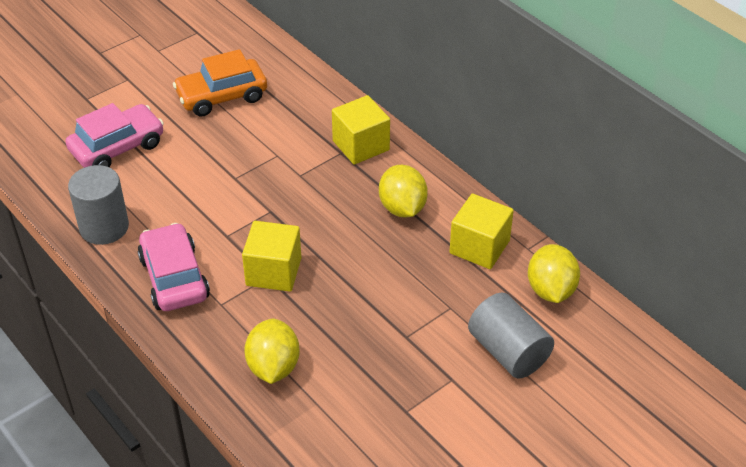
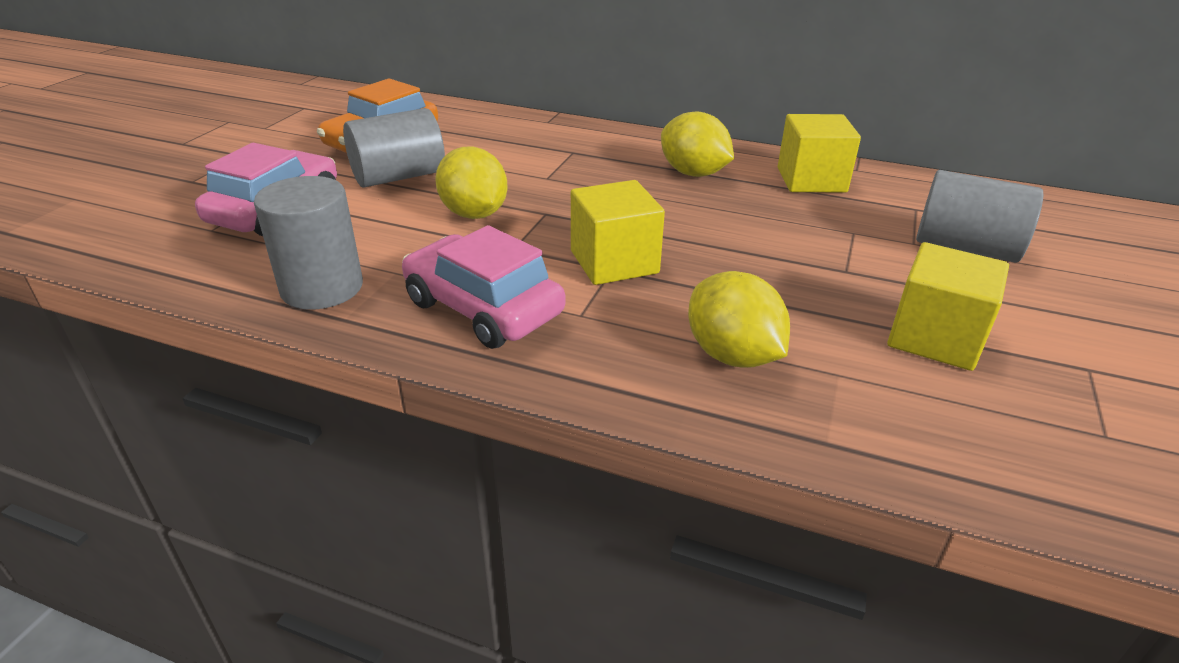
camera: 30 degrees left, 10 degrees down
yellow cube [332,95,390,165] -> yellow cube moved to [887,242,1009,371]
yellow lemon [528,244,580,303] -> yellow lemon moved to [435,146,508,219]
none -> grey cylinder [343,108,445,188]

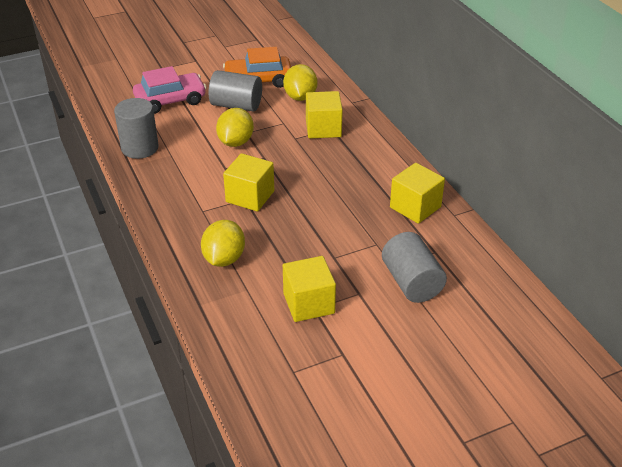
camera: 45 degrees right, 5 degrees up
pink car [402,225,565,349] -> none
yellow lemon [661,111,734,177] -> yellow lemon moved to [283,64,318,101]
none -> yellow cube [306,91,343,138]

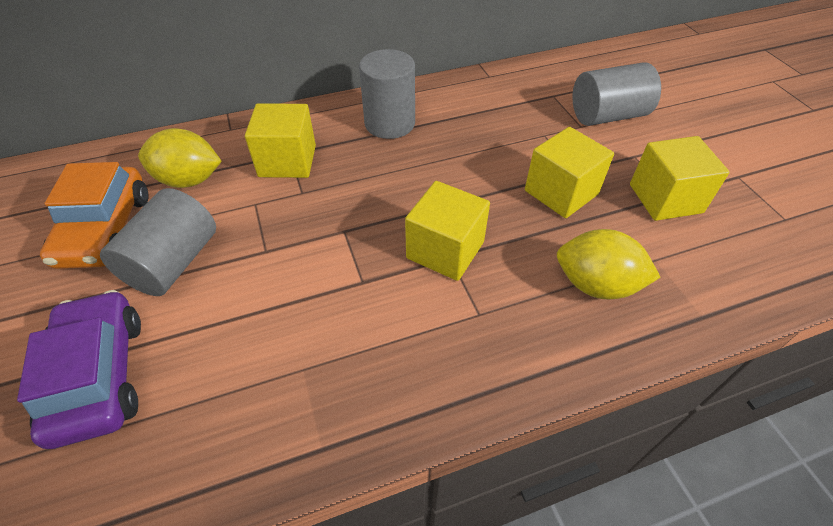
camera: 85 degrees left, 10 degrees up
grey cylinder [114,98,159,159] -> grey cylinder moved to [359,49,415,139]
pink car [133,66,206,114] -> purple car [17,290,141,449]
yellow lemon [216,108,254,147] -> none
yellow cube [390,163,445,224] -> yellow cube moved to [525,127,614,218]

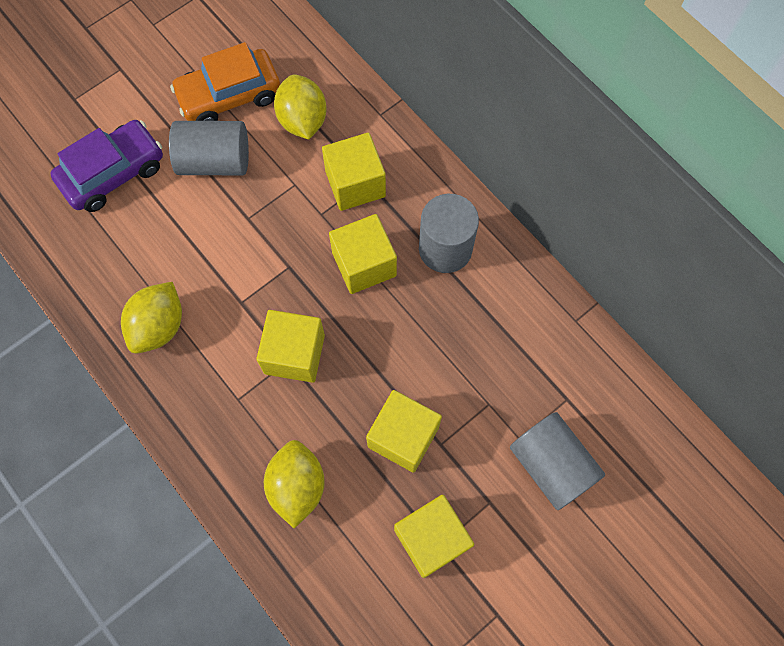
camera: 70 degrees right, 20 degrees up
none -> yellow lemon [121,282,182,354]
none -> yellow cube [329,214,397,294]

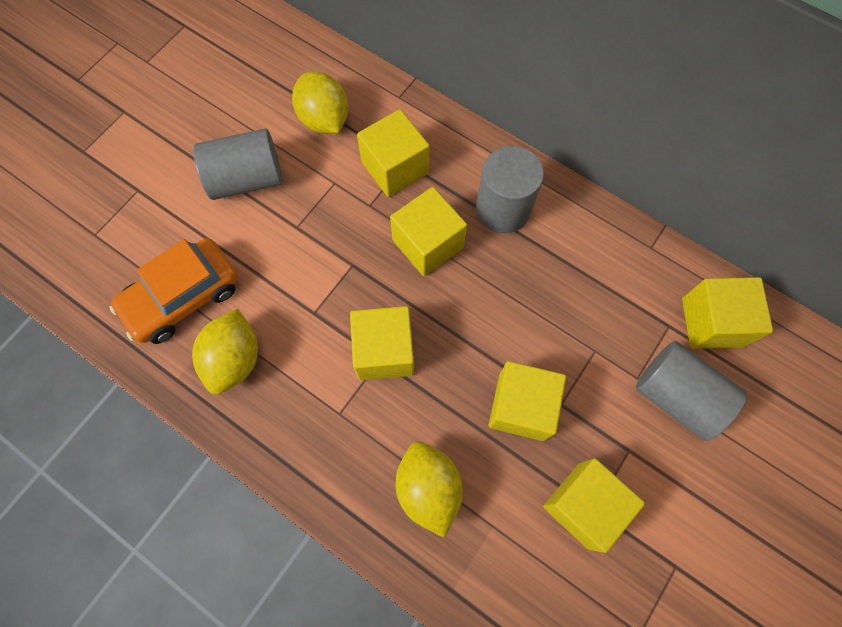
camera: 15 degrees left, 0 degrees up
purple car [50,120,163,212] -> none
orange car [170,42,280,121] -> orange car moved to [109,238,238,344]
none -> yellow cube [682,277,773,349]

